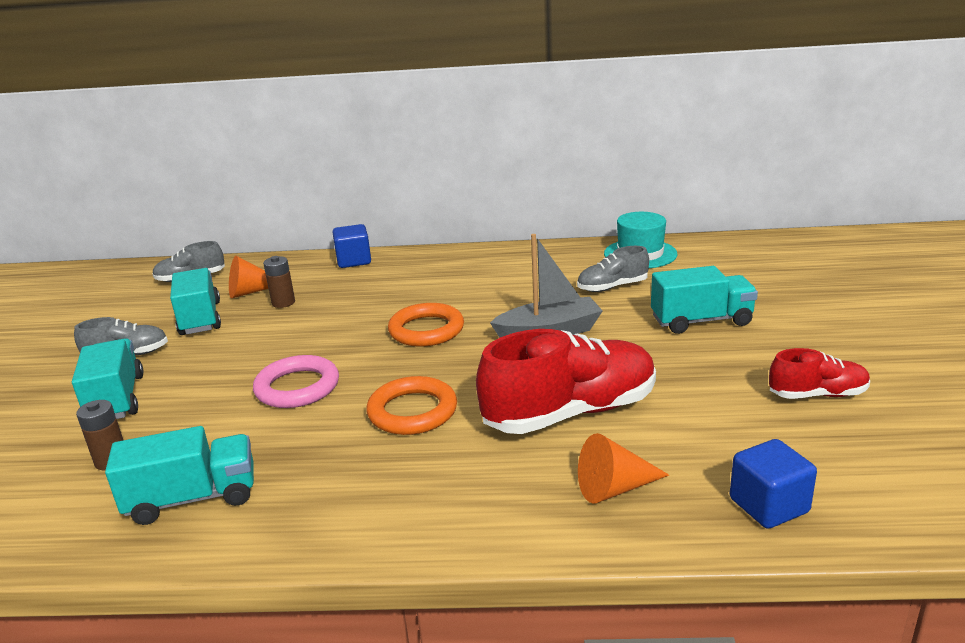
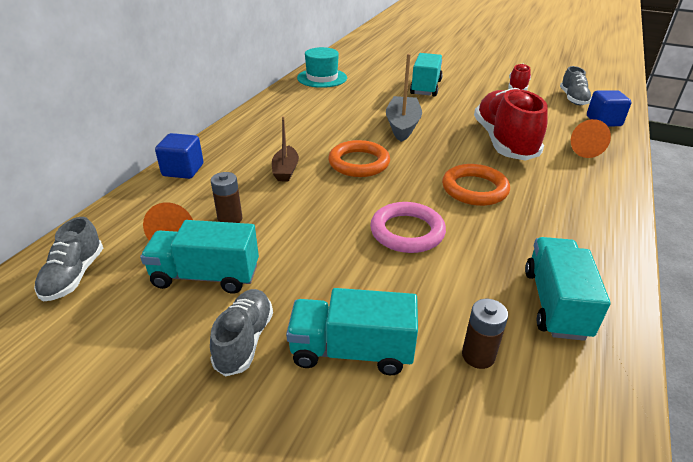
camera: 70 degrees left, 10 degrees up
grey shoe [577,246,649,292] -> grey shoe moved to [560,66,592,105]
none -> brown boat [272,116,299,182]

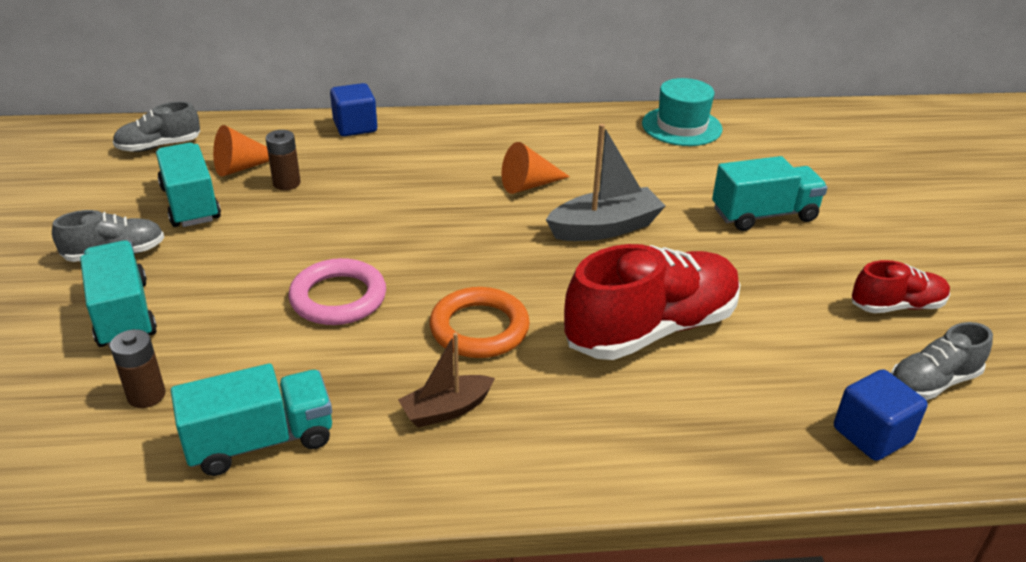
camera: 60 degrees right, 0 degrees up
brown boat [272,116,299,182] -> brown boat moved to [398,333,495,428]
orange ring [328,140,390,177] -> none
orange cone [571,119,611,158] -> orange cone moved to [502,142,570,194]

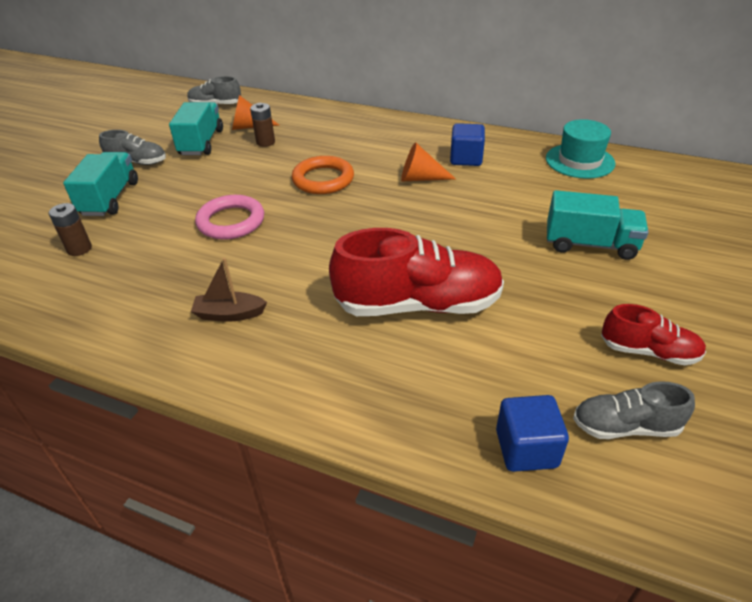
camera: 30 degrees right, 5 degrees up
turquoise truck [171,363,332,476] -> none
blue cube [330,83,377,136] -> blue cube moved to [450,123,485,166]
orange ring [430,287,530,358] -> orange ring moved to [292,156,354,194]
grey boat [546,124,665,241] -> none

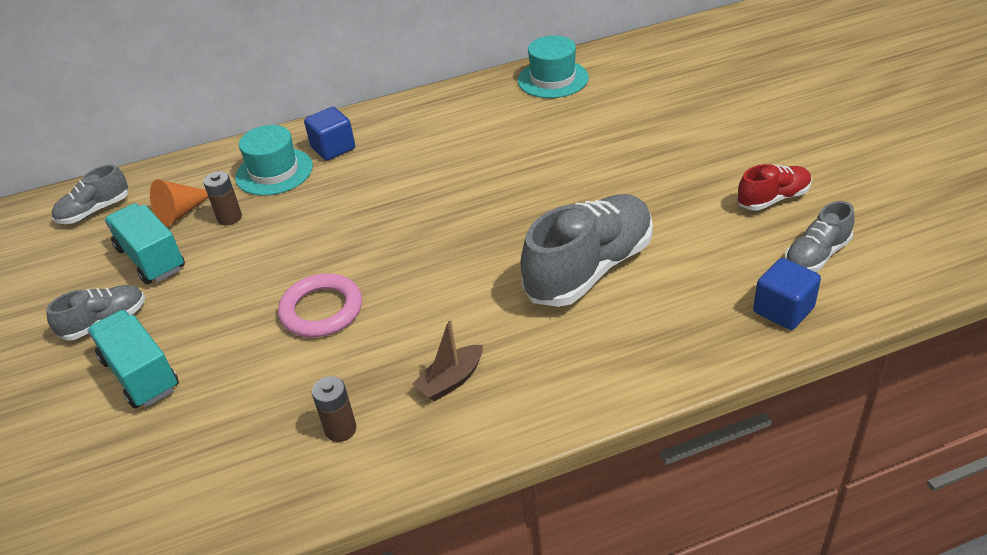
camera: 40 degrees left, 0 degrees up
brown battery [49,203,92,256] -> brown battery moved to [312,376,357,442]
orange ring [292,156,354,194] -> none
red shoe [329,228,504,316] -> grey shoe [521,194,653,307]
orange cone [401,142,456,181] -> none
blue cube [450,123,485,166] -> blue cube moved to [304,107,355,161]
turquoise truck [547,190,649,260] -> none
none -> turquoise hat [235,125,313,196]

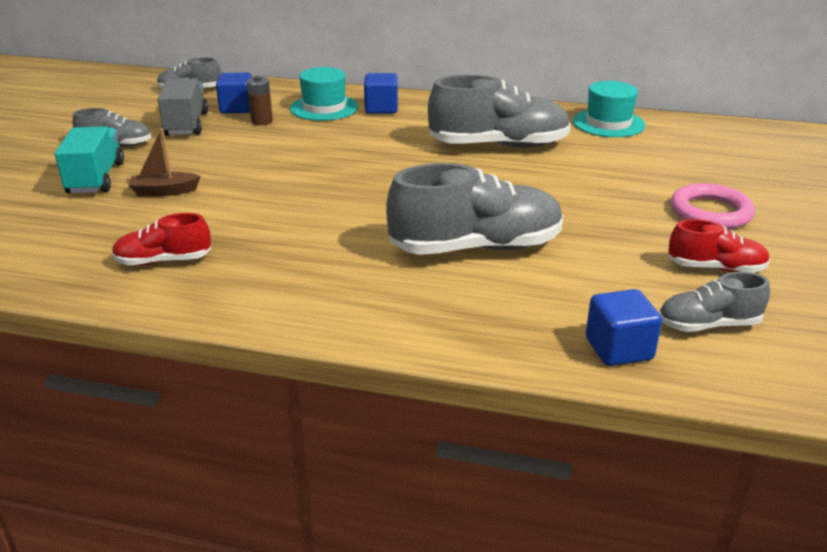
camera: 30 degrees right, 10 degrees down
turquoise truck [105,203,185,284] -> grey truck [157,78,208,136]
orange cone [150,180,209,226] -> blue cube [216,73,252,114]
pink ring [278,274,362,338] -> pink ring moved to [671,183,755,229]
brown battery [312,376,357,442] -> red shoe [112,213,211,266]
brown boat [412,318,483,402] -> brown boat moved to [128,128,201,196]
none -> grey shoe [428,75,571,148]

